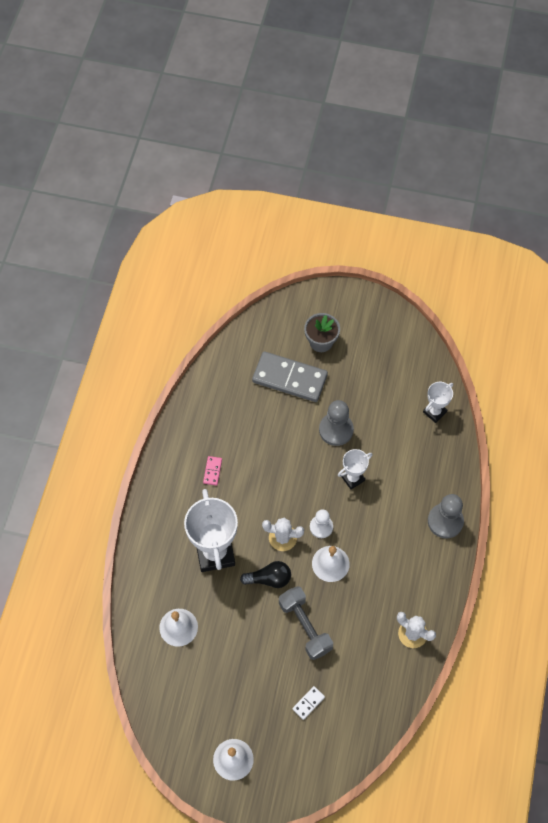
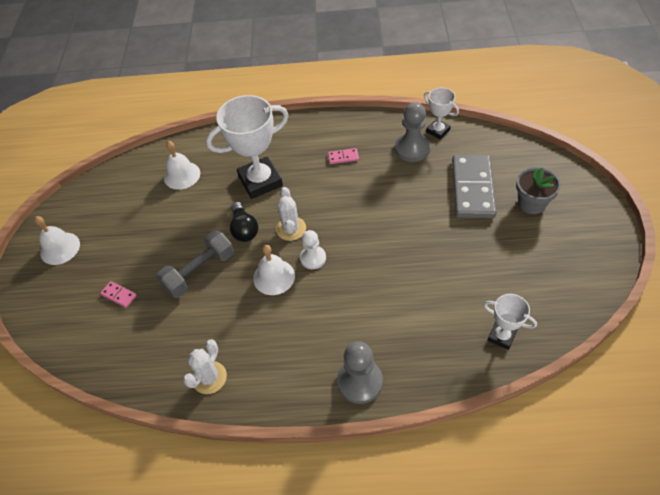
camera: 80 degrees right, 10 degrees down
white domino [292,686,325,720] -> pink domino [100,281,137,308]
grey pawn [319,400,354,446] -> grey pawn moved to [395,102,431,162]
white trophy [338,449,372,489] -> white trophy moved to [424,88,459,139]

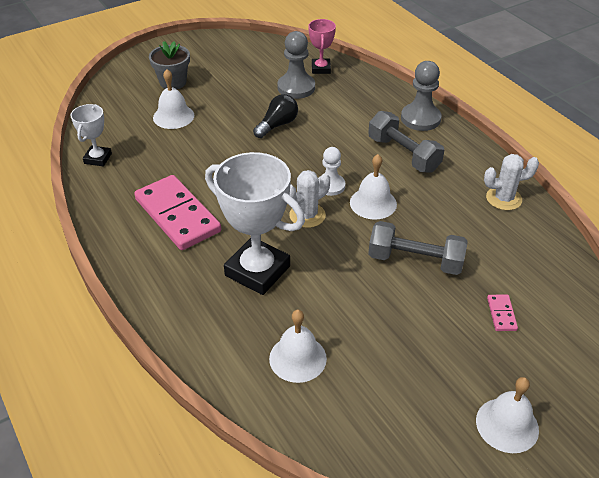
camera: 125 degrees left, 10 degrees down
black light bulb [230,202,258,242] -> black light bulb moved to [253,94,298,138]
pink domino [328,148,359,164] -> pink domino [134,175,221,250], size x2.46
grey pawn [395,102,431,162] -> grey pawn moved to [277,31,315,99]
grey domino [452,155,497,218] -> white bell [153,69,194,129]
white trophy [484,294,537,350] -> pink trophy [308,19,336,74]
none -> grey dumbbell [368,111,444,173]

